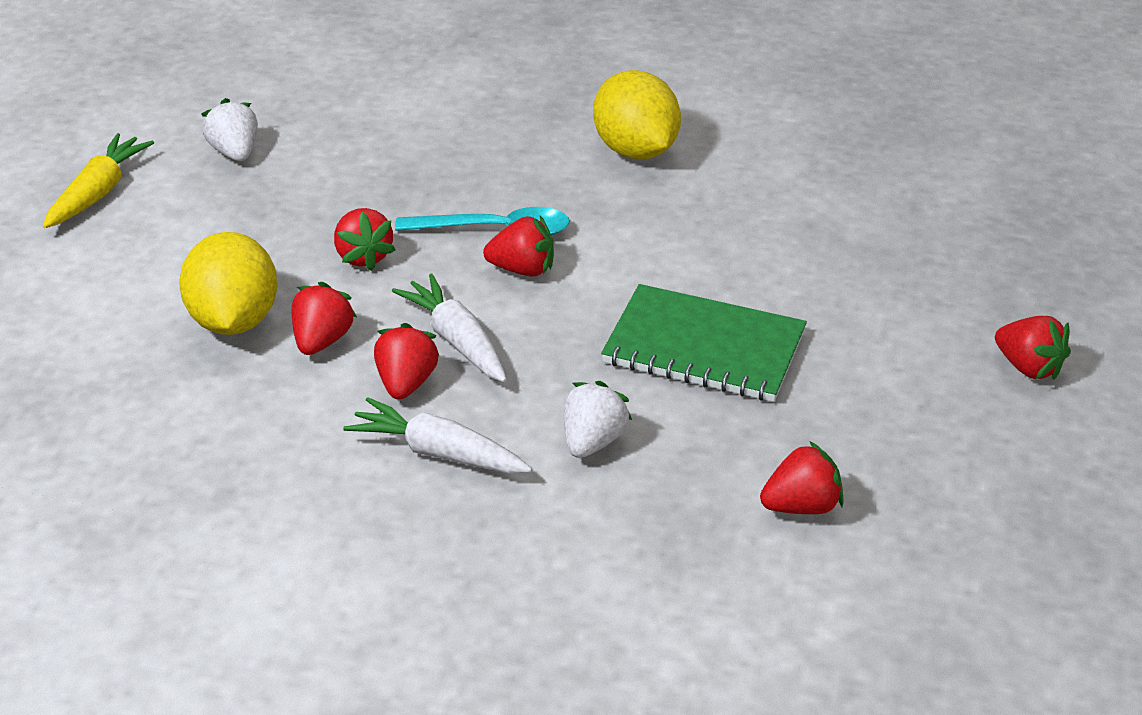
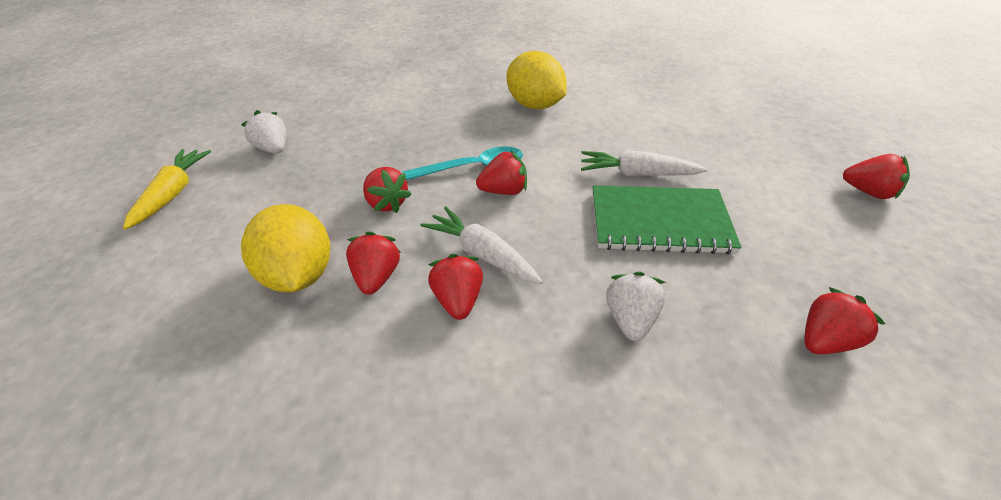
camera: 15 degrees left, 5 degrees up
white carrot [343,397,532,474] -> white carrot moved to [581,151,708,176]

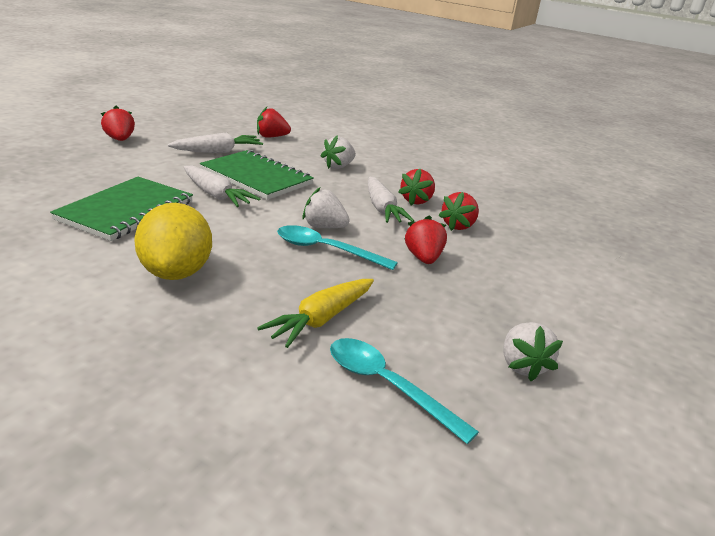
camera: 150 degrees left, 15 degrees down
yellow carrot [123,149,211,230] -> yellow carrot moved to [257,279,374,348]
yellow lemon [241,204,330,292] -> none
red strawberry [476,151,527,195] -> white strawberry [302,188,349,228]
none -> green notebook [50,177,193,241]
none -> white carrot [168,132,263,153]
none -> turquoise spoon [330,338,479,444]

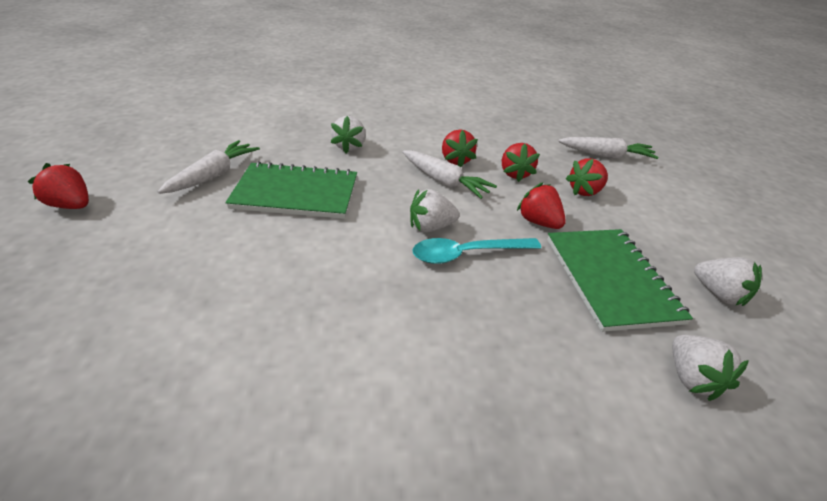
camera: 35 degrees left, 10 degrees up
green notebook [50,177,193,241] -> green notebook moved to [547,229,693,332]
yellow lemon [134,203,212,280] -> none
white carrot [184,165,260,207] -> white carrot moved to [558,137,659,159]
red strawberry [257,107,291,138] -> red strawberry moved to [565,158,608,196]
yellow carrot [257,279,374,348] -> none
turquoise spoon [330,338,479,444] -> white strawberry [672,335,749,401]

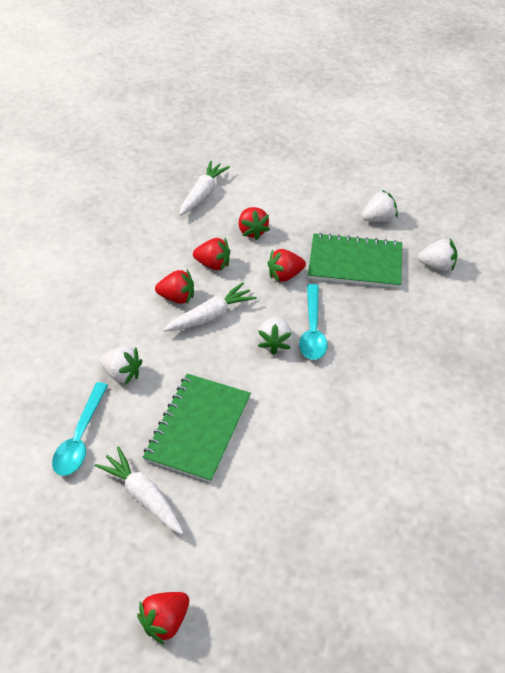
camera: 70 degrees left, 10 degrees up
none -> turquoise spoon [52,382,108,476]

